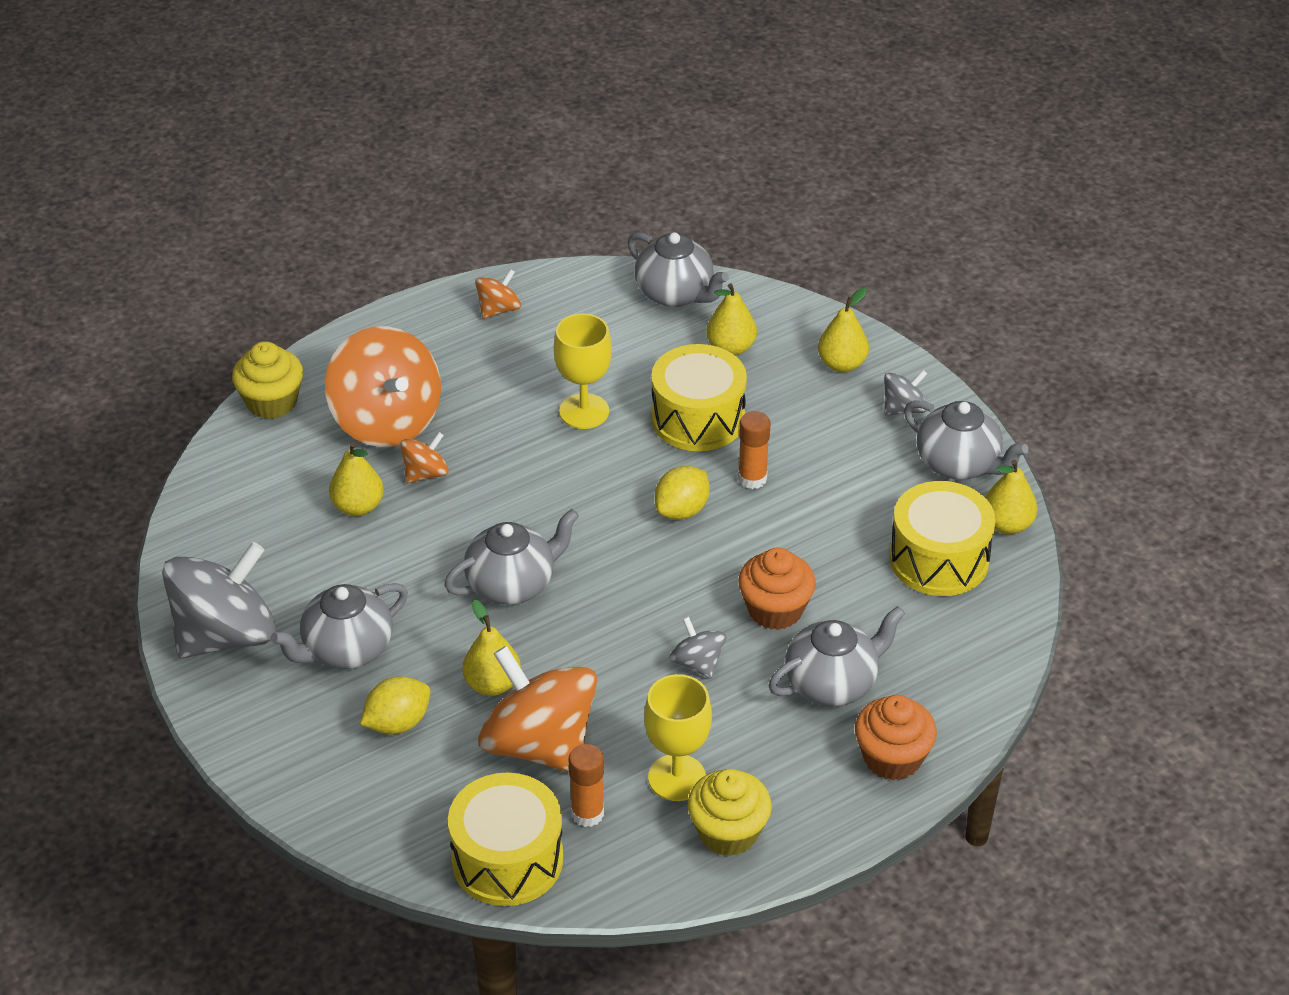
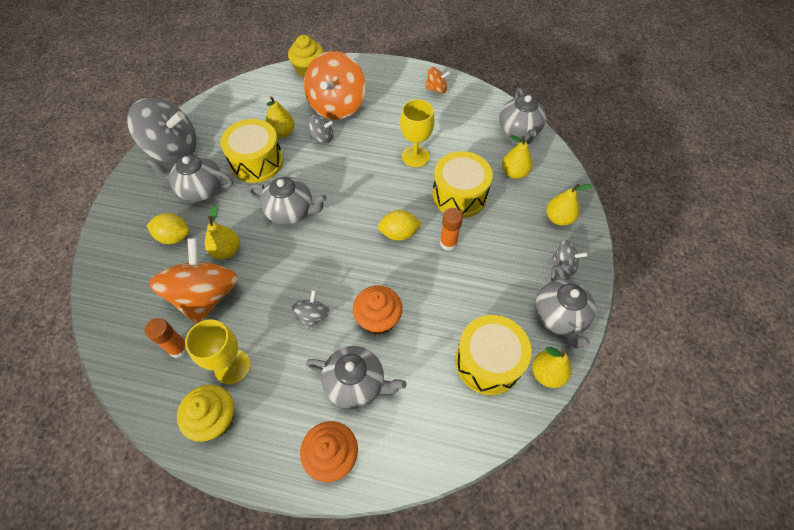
camera: 45 degrees right, 15 degrees up
orange spinning top [400,432,449,483] -> grey spinning top [309,115,333,144]
yellow drum [448,773,563,906] -> yellow drum moved to [220,119,283,183]

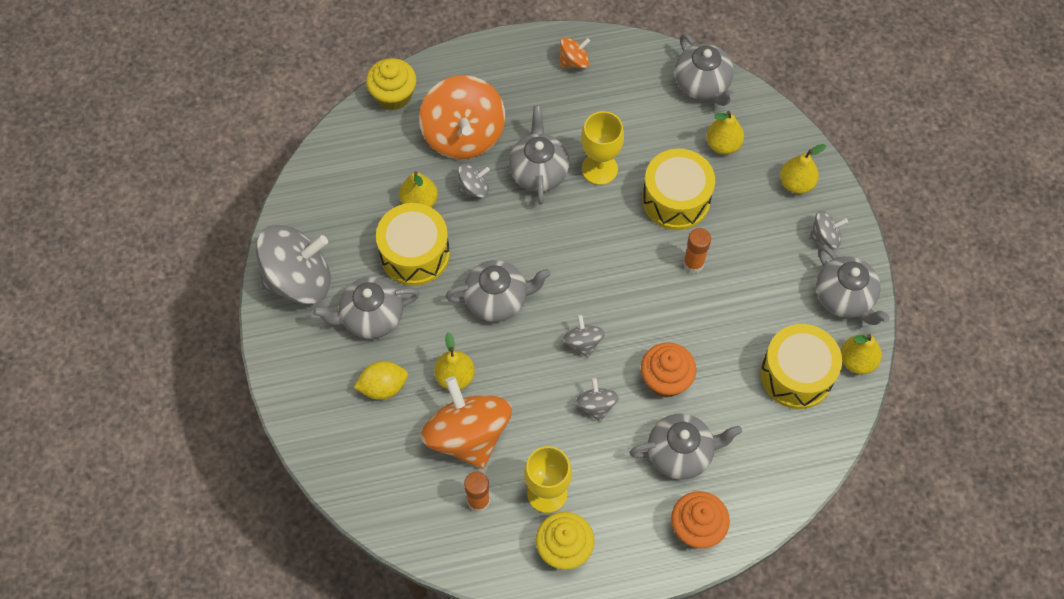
camera: 25 degrees left, 5 degrees up
yellow lemon [378,210,422,241] -> none
none -> grey teapot [509,105,570,205]
none -> grey spinning top [563,315,605,358]

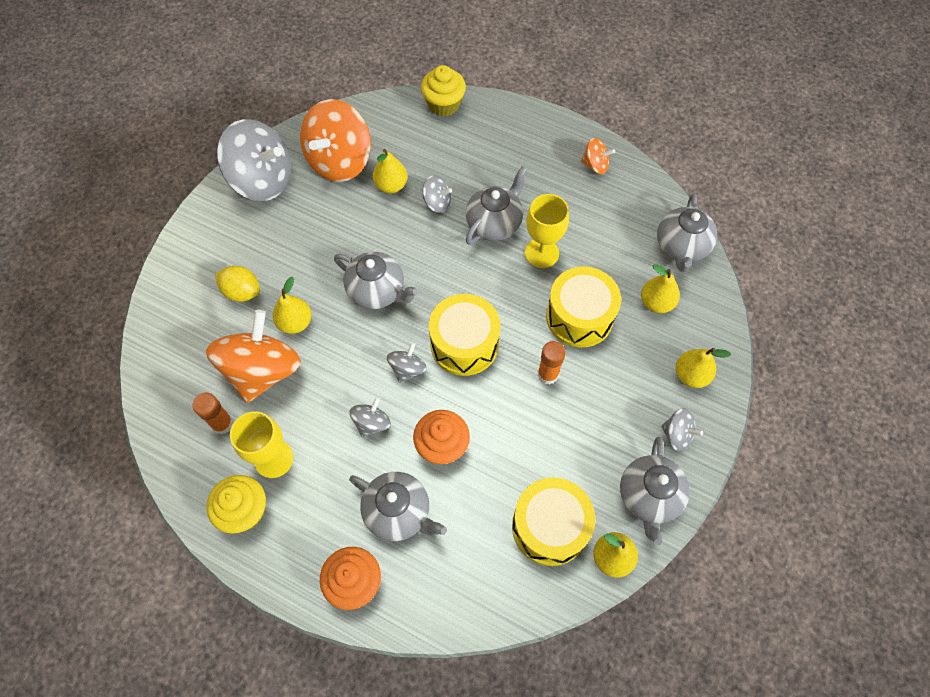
camera: 40 degrees right, 0 degrees up
grey teapot [312,277,420,339] -> none
yellow drum [376,203,450,286] -> yellow drum moved to [429,294,501,376]
orange spinning top [419,75,505,159] -> orange spinning top moved to [300,99,371,182]

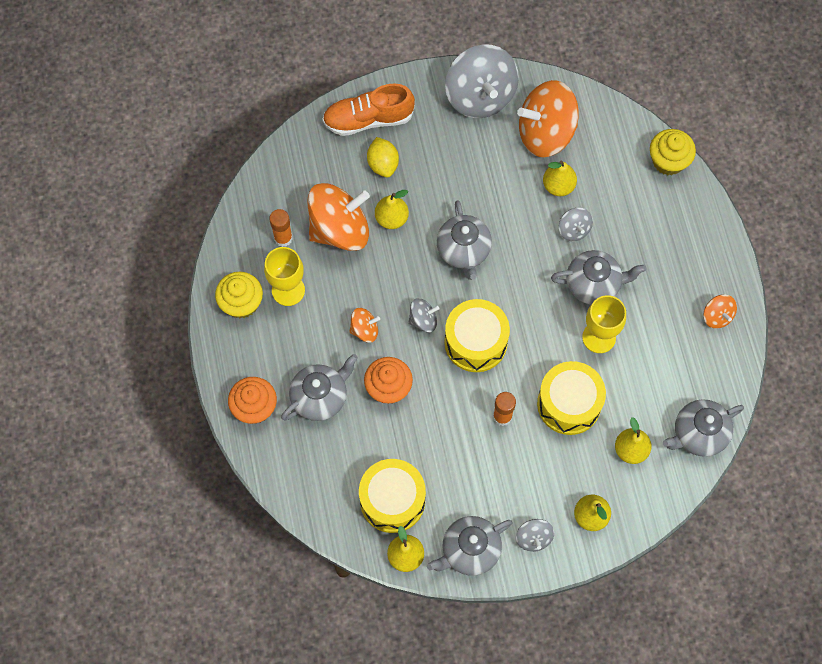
camera: 50 degrees right, 5 degrees up
grey spinning top [349,397,391,438] -> orange spinning top [349,308,380,343]
grey teapot [349,472,447,541] -> grey teapot turned 120 degrees counterclockwise [281,354,358,421]
none -> orange shoe [322,84,415,136]

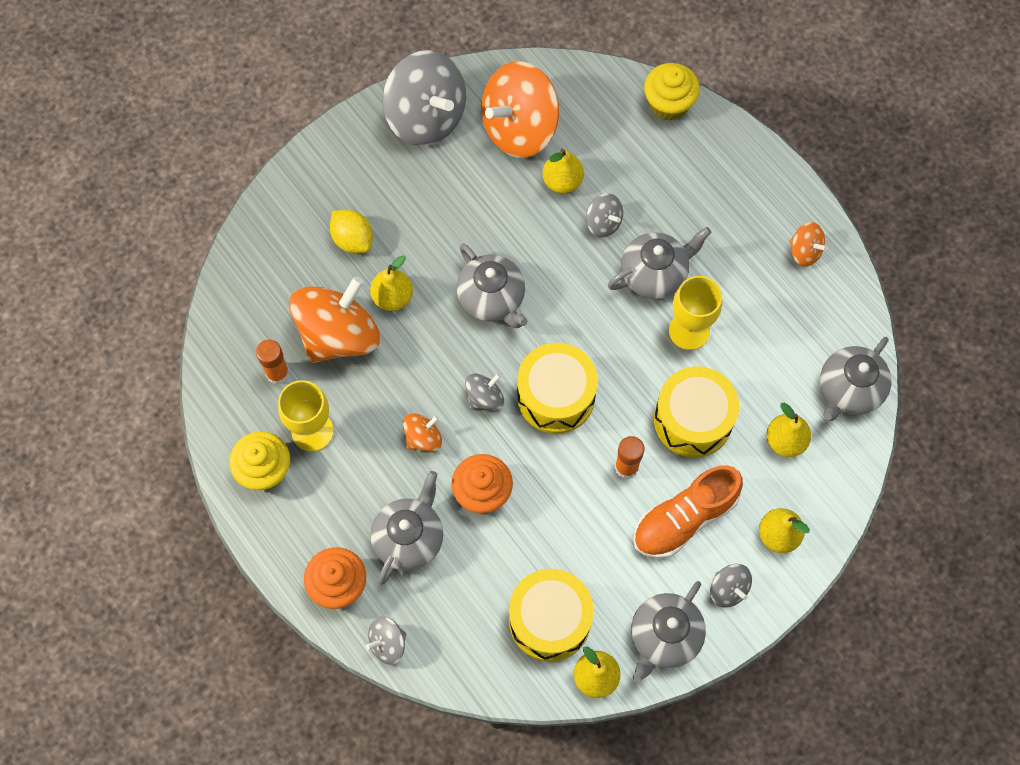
camera: 25 degrees left, 0 degrees up
orange shoe [322,84,415,136] -> orange shoe moved to [633,465,743,559]
none -> grey spinning top [366,616,406,665]

